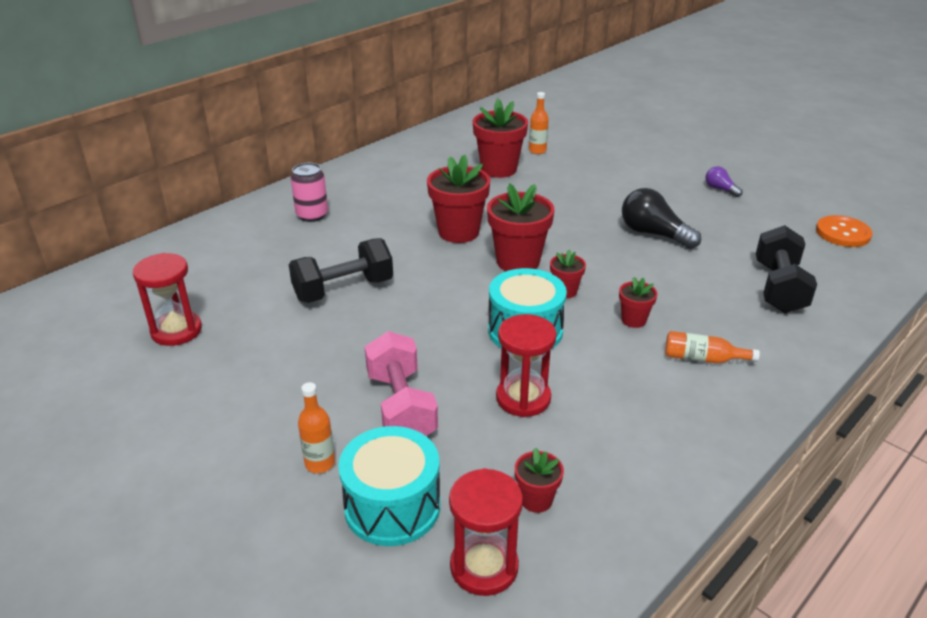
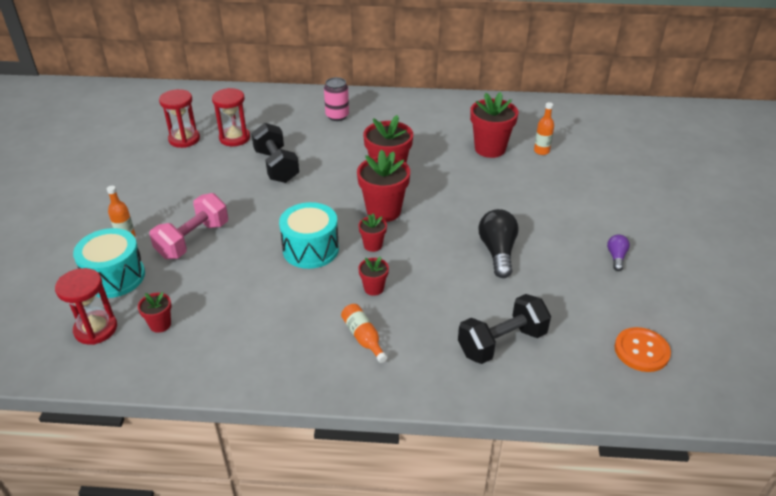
camera: 50 degrees right, 5 degrees up
black dumbbell [289,238,393,303] -> black dumbbell turned 45 degrees clockwise [251,123,299,183]
red hourglass [496,314,557,417] -> red hourglass moved to [212,88,250,146]

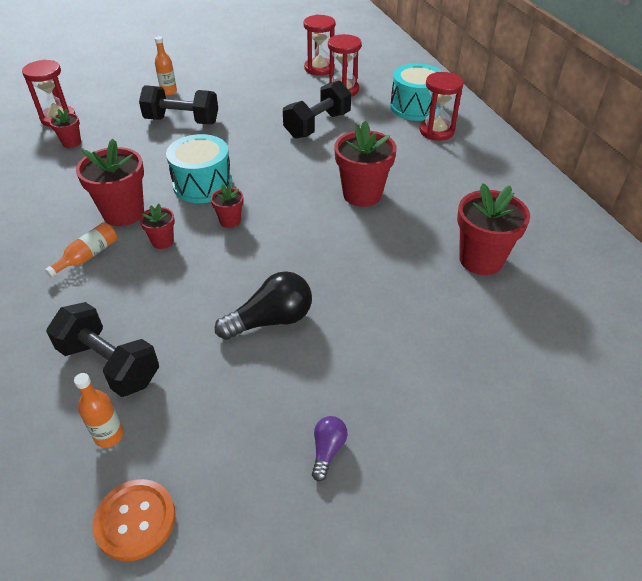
camera: 65 degrees right, 5 degrees up
turquoise drum [73,228,145,298] -> turquoise drum moved to [390,63,443,121]
pink dumbbell [149,193,228,259] -> black dumbbell [139,85,218,124]
pink can [324,77,349,121] -> red hourglass [420,72,464,141]
red flower pot [357,149,410,222] -> red flower pot moved to [76,139,144,226]
orange bottle [534,102,554,155] -> orange bottle moved to [74,373,124,448]
purple light bulb [607,234,630,271] -> purple light bulb turned 60 degrees counterclockwise [312,416,348,481]

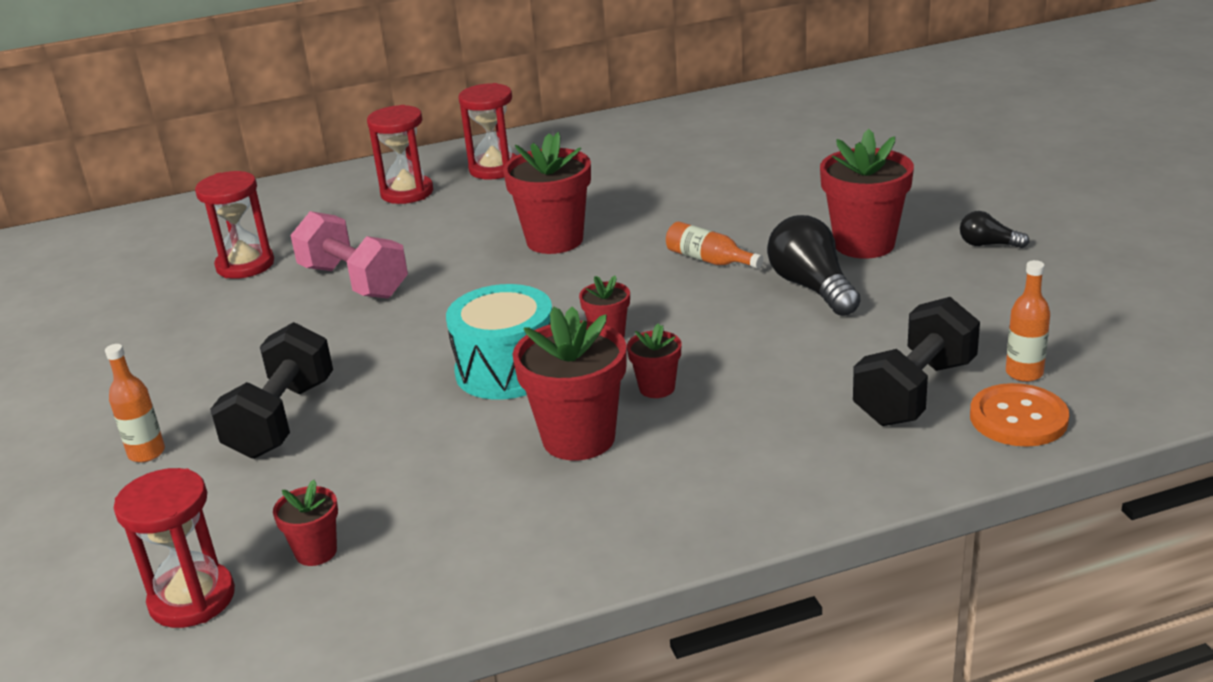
camera: 85 degrees left, 15 degrees down
orange bottle [45,222,117,278] -> orange bottle moved to [666,222,763,269]
orange button [92,479,176,561] -> orange button moved to [970,383,1069,447]
black dumbbell [283,80,351,139] -> pink dumbbell [291,211,408,299]
red hourglass [304,15,335,76] -> red hourglass moved to [459,83,517,180]
purple light bulb [312,416,348,481] -> black light bulb [960,211,1030,248]
turquoise drum [390,63,443,121] -> none
red flower pot [457,183,530,275] -> red flower pot moved to [820,129,914,259]

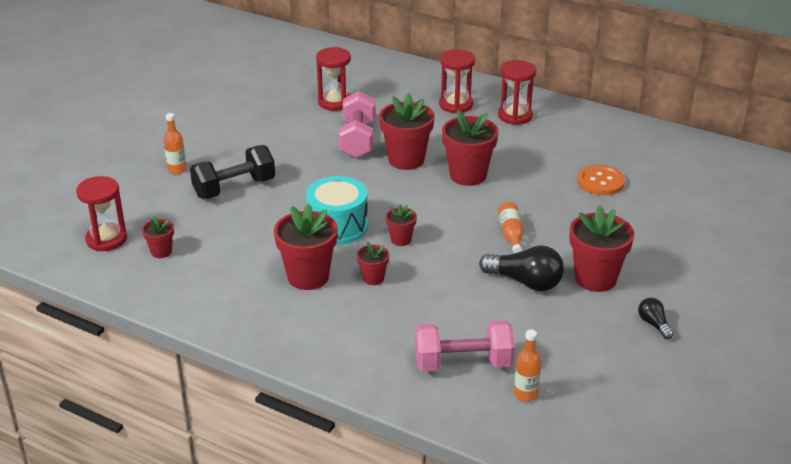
camera: 45 degrees right, 5 degrees up
black light bulb [767,215,861,316] -> black light bulb turned 90 degrees clockwise [479,245,564,291]
black dumbbell [853,297,980,426] -> pink dumbbell [415,320,515,372]
orange button [970,383,1069,447] -> orange button moved to [577,165,625,195]
none -> red flower pot [379,93,434,170]

